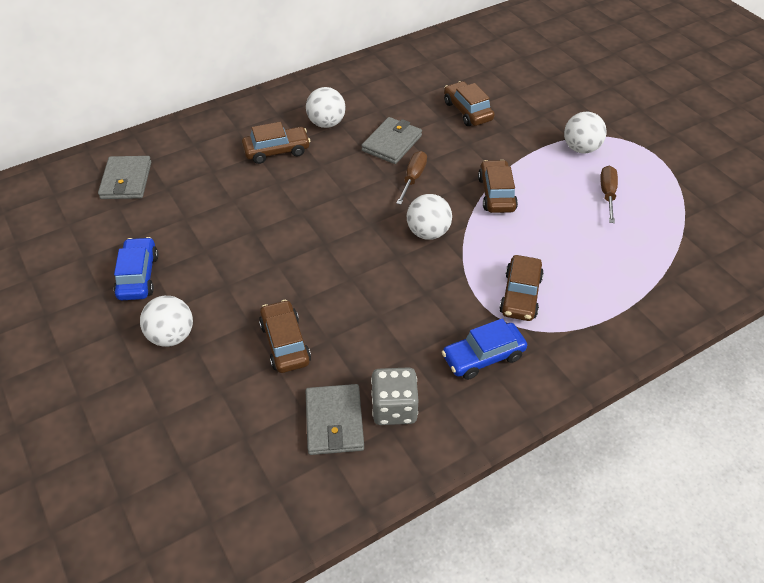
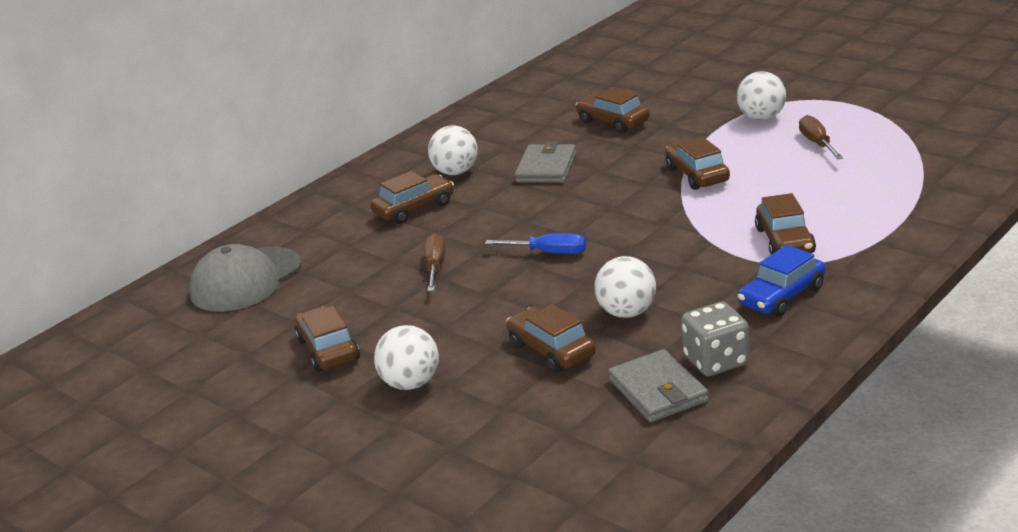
camera: 15 degrees left, 20 degrees down
grey wallet [98,156,151,199] -> grey cap [189,244,301,312]
blue car [114,237,159,300] -> brown car [295,306,360,372]
brown screwdriver [396,151,427,205] -> brown screwdriver moved to [424,233,446,291]
white ball [407,194,452,240] -> white ball moved to [595,256,656,318]
none -> blue screwdriver [485,233,586,254]

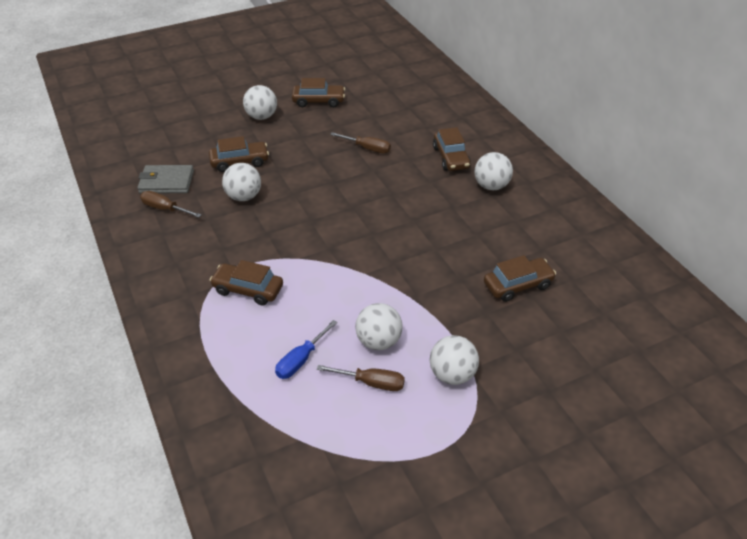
camera: 110 degrees right, 15 degrees up
grey cap [189,244,301,312] -> none
blue screwdriver [485,233,586,254] -> blue screwdriver moved to [275,320,337,379]
grey wallet [515,142,576,183] -> none
brown car [665,137,730,190] -> none
grey dice [681,302,750,376] -> brown screwdriver [140,191,202,218]
blue car [737,245,825,317] -> none
none -> white ball [355,303,403,350]

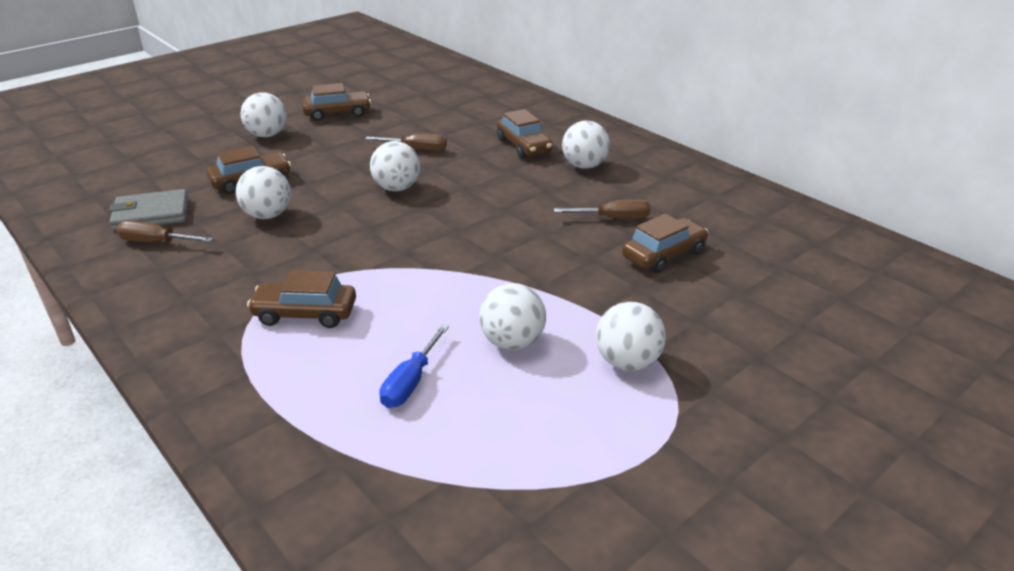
camera: 15 degrees left, 10 degrees down
brown screwdriver [317,365,405,391] -> brown screwdriver moved to [554,199,650,219]
none -> white ball [370,141,420,191]

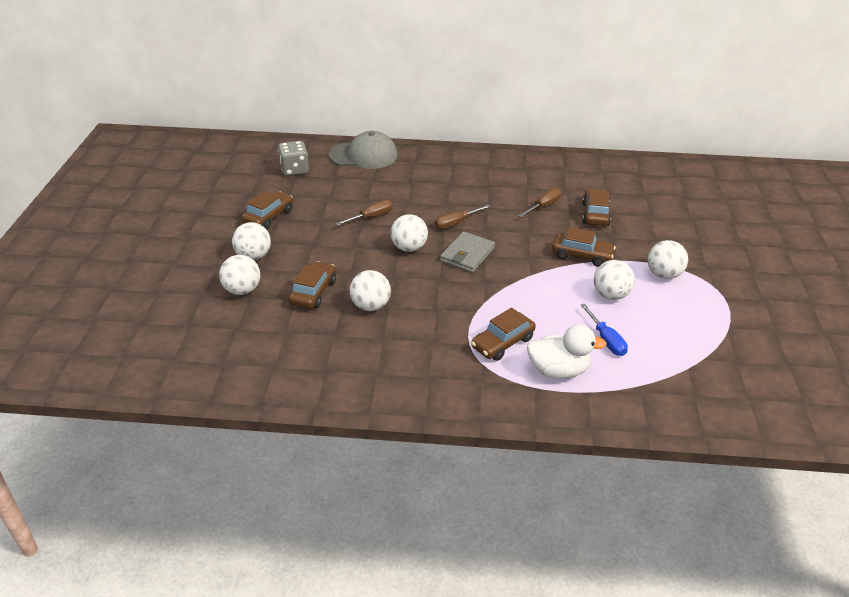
camera: 45 degrees left, 5 degrees up
grey wallet [109,189,188,231] -> grey wallet moved to [440,231,495,273]
brown screwdriver [116,221,214,242] -> brown screwdriver moved to [435,205,491,229]
brown car [497,109,553,158] -> brown car moved to [552,227,616,267]
white ball [562,121,610,169] -> white ball moved to [219,255,260,295]
none -> grey dice [278,141,309,176]
none -> grey cap [329,131,398,169]
none -> white duck [527,325,607,379]

